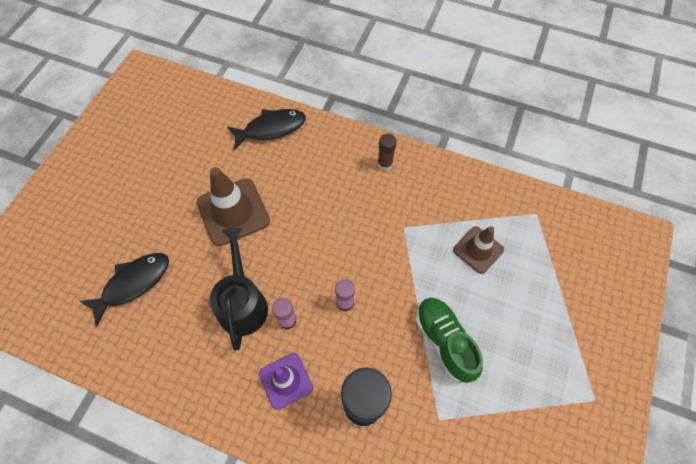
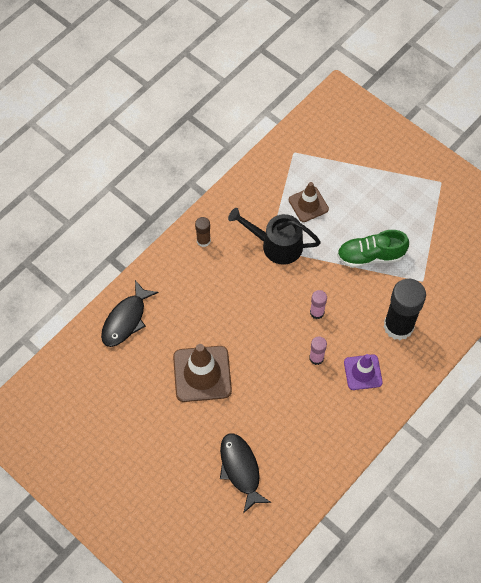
camera: 70 degrees left, 0 degrees up
black watering can [209,227,268,350] -> black watering can moved to [228,208,321,265]
black fish [227,109,306,150] -> black fish turned 150 degrees counterclockwise [101,280,158,347]

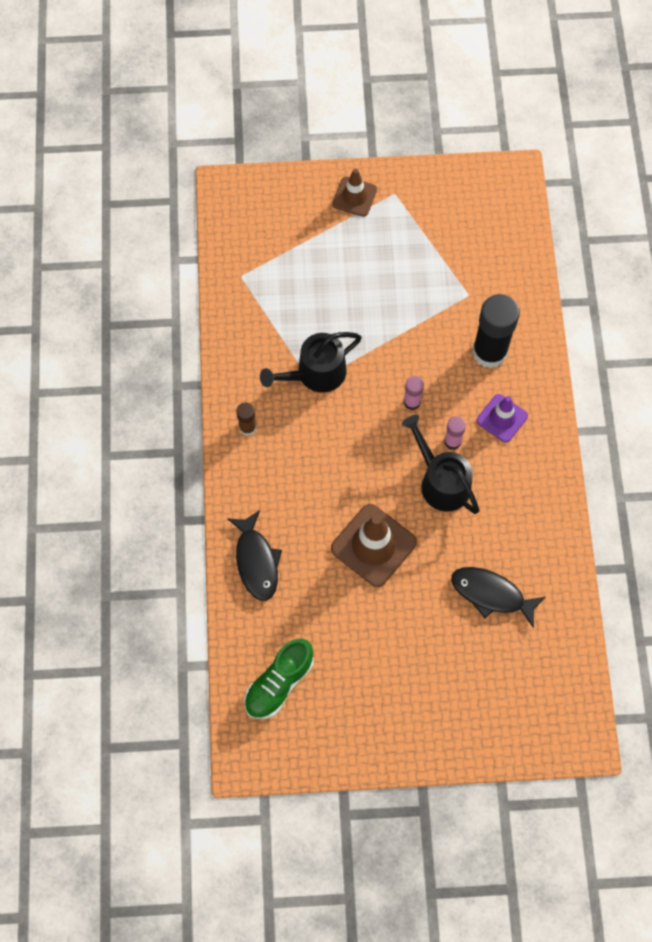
camera: 45 degrees left, 5 degrees up
brown traffic cone [289,182,329,222] -> brown traffic cone moved to [332,169,377,217]
green shoe [337,230,409,268] -> green shoe moved to [244,639,314,719]
none -> black watering can [402,415,479,514]

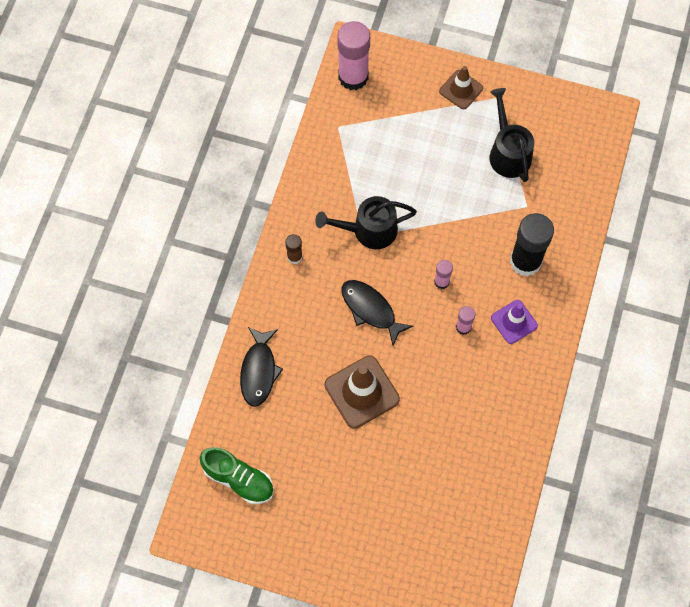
camera: 20 degrees right, 0 degrees up
green shoe [244,639,314,719] -> green shoe turned 120 degrees counterclockwise [200,447,274,504]
black watering can [402,415,479,514] -> black watering can moved to [490,88,534,182]
black fish [451,567,545,628] -> black fish moved to [342,280,413,346]
none -> pink glue stick [337,21,370,90]

